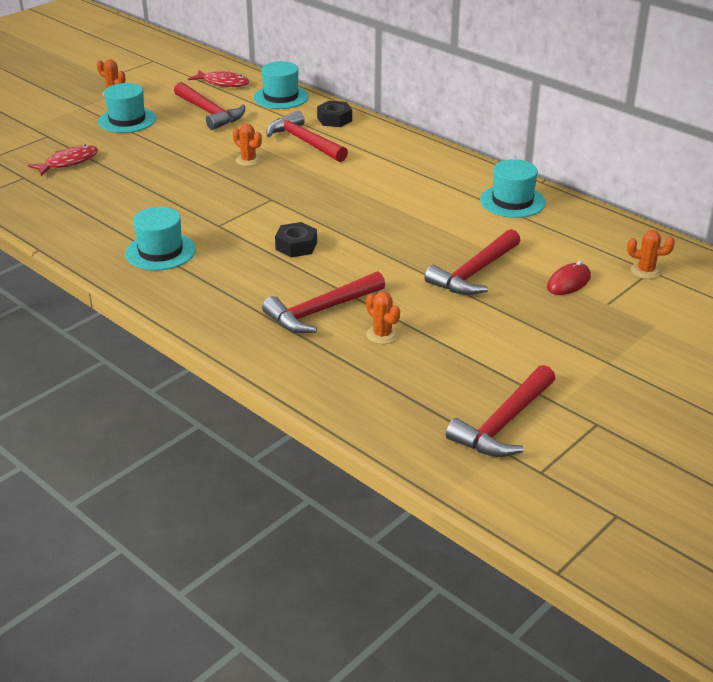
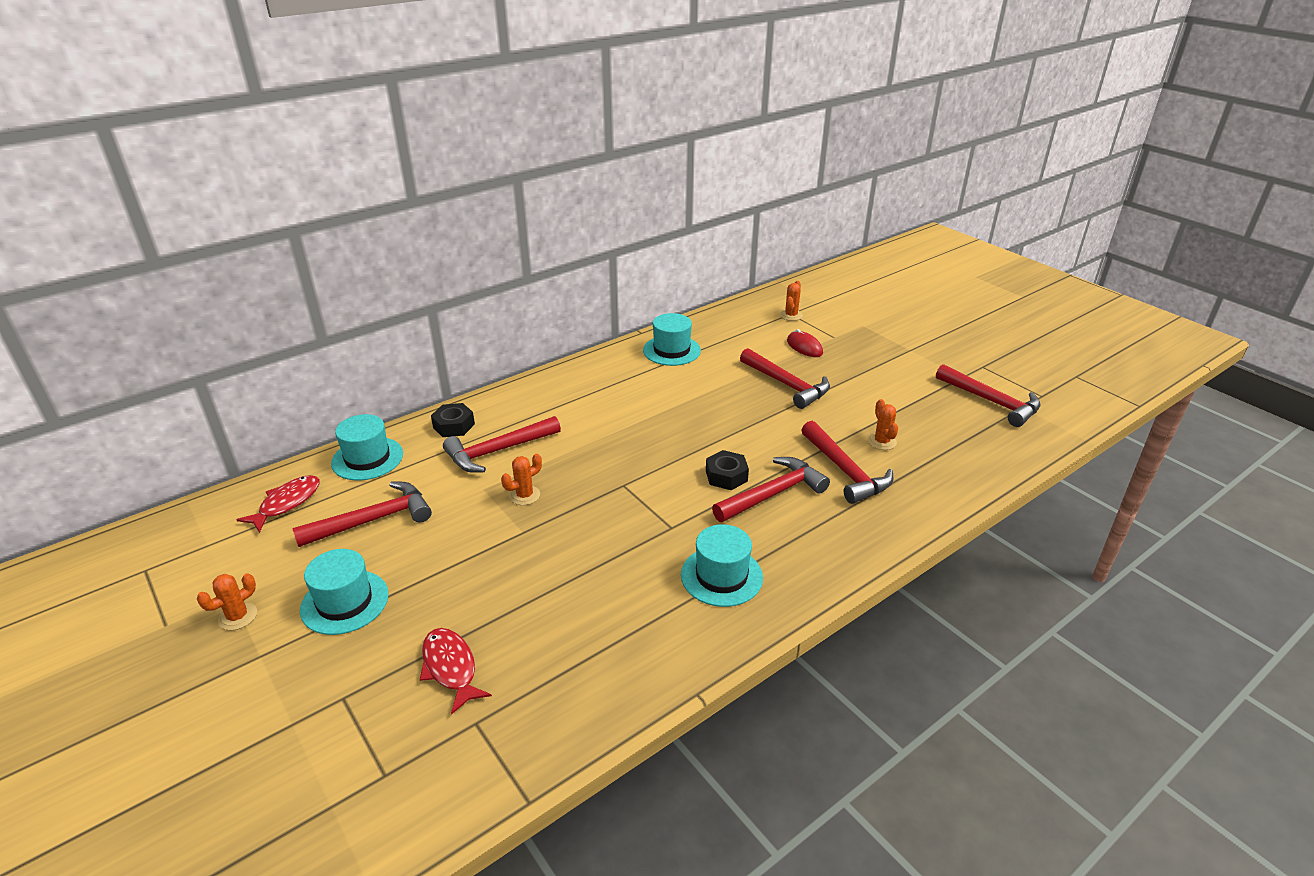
camera: 80 degrees left, 0 degrees up
orange cactus [366,292,400,344] -> orange cactus turned 75 degrees counterclockwise [868,399,898,450]
none -> red hammer [712,457,830,522]

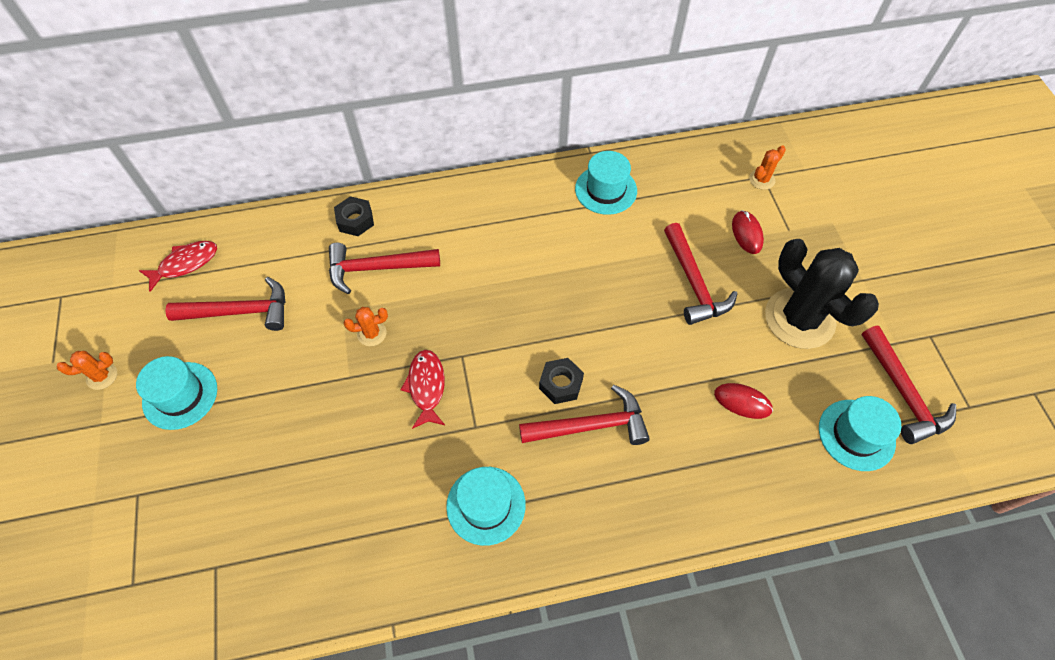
camera: 25 degrees right, 25 degrees up
turquoise hat [331,414,403,480] -> turquoise hat moved to [819,396,901,471]
red fish [420,628,492,715] -> red fish moved to [400,350,445,429]
red hammer [801,421,893,504] -> none
orange cactus [868,399,898,450] -> red mouse [714,383,773,419]
none -> black cactus [765,239,879,349]

